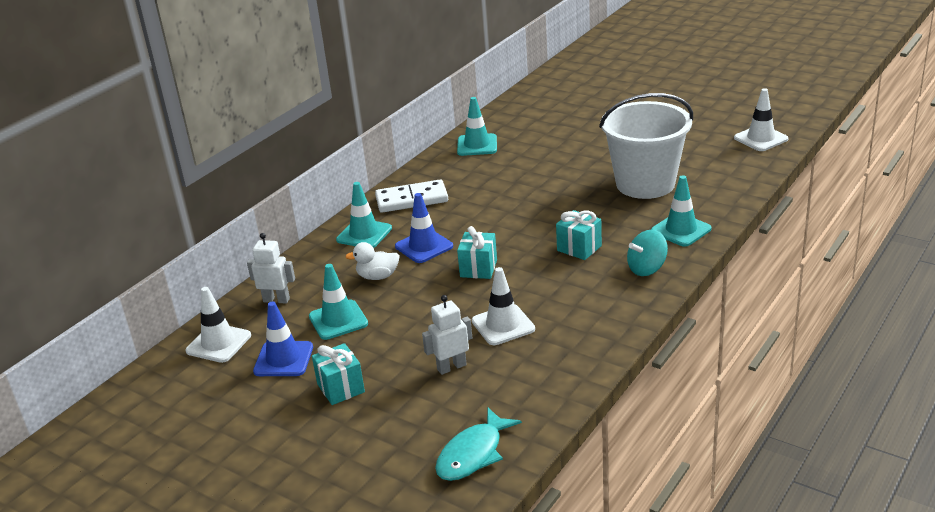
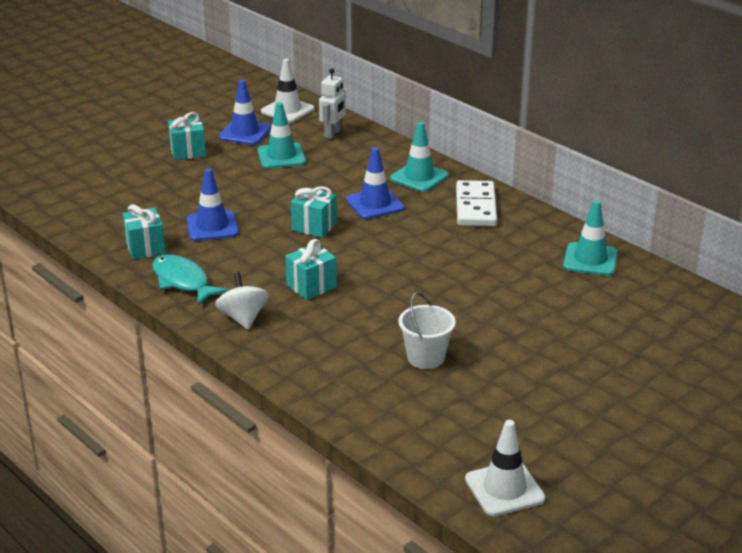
camera: 100 degrees right, 0 degrees up
white duck [345,242,400,280] -> none
white robot [422,295,472,375] -> none
turquoise fish [435,408,522,481] -> turquoise fish moved to [152,254,229,305]
white traffic cone [472,267,535,345] -> blue traffic cone [187,168,239,241]
white bucket [599,93,693,199] -> white bucket [398,293,456,369], size x0.49
turquoise spinning top [627,230,668,276] -> white spinning top [215,272,269,330]
turquoise traffic cone [651,175,711,247] -> none
none -> turquoise gift [123,204,165,259]

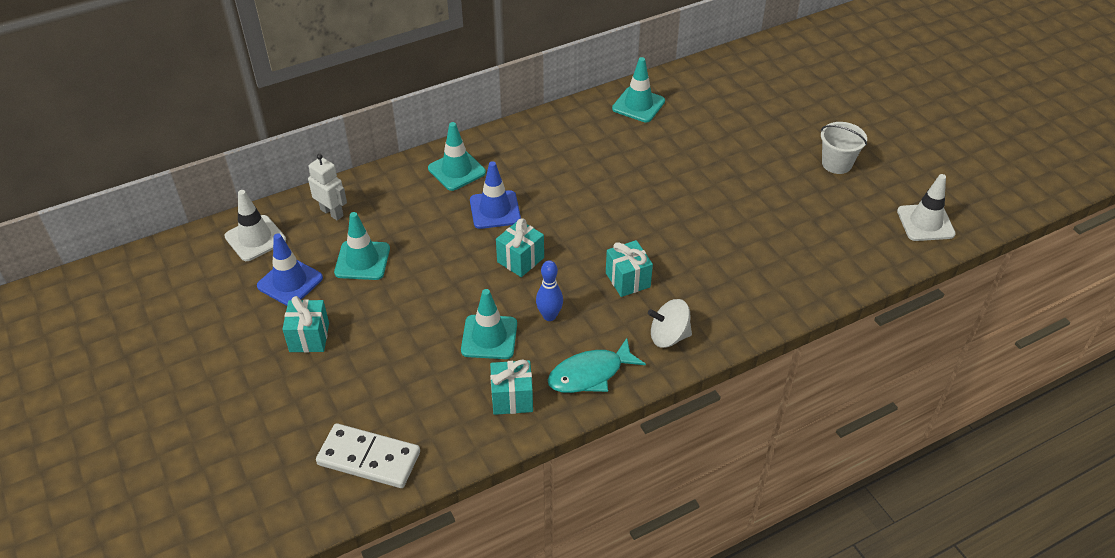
camera: 75 degrees left, 15 degrees up
blue traffic cone [187,168,239,241] -> turquoise traffic cone [461,289,517,359]
white bucket [398,293,456,369] -> white bucket moved to [821,122,867,174]
white domino [456,180,497,226] -> white domino moved to [316,423,420,488]
none -> blue bowling pin [536,260,563,321]

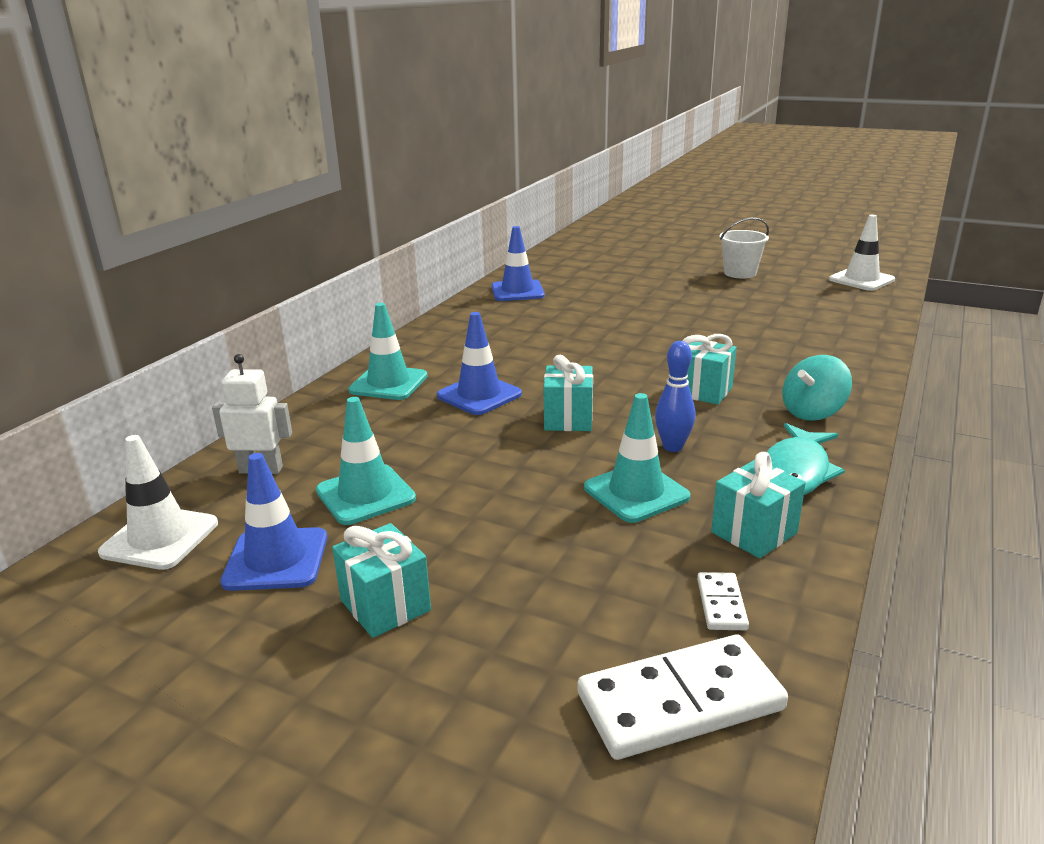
camera: 35 degrees left, 20 degrees down
turquoise traffic cone [612,57,665,122] -> blue traffic cone [492,226,545,301]
white spinning top [648,299,692,348] -> turquoise spinning top [782,355,852,421]
none -> white domino [697,572,749,630]

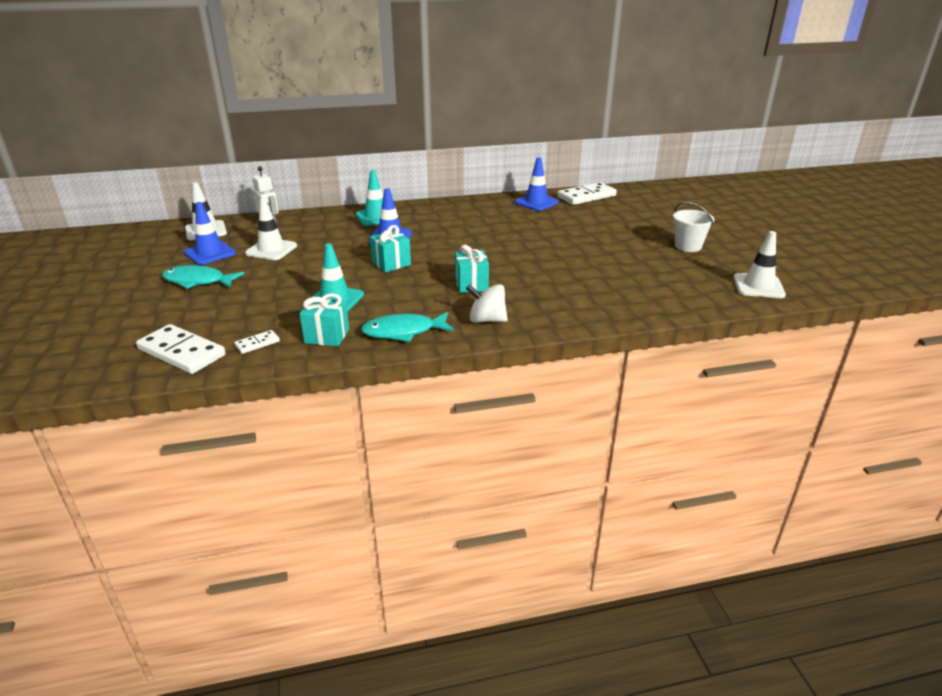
camera: 50 degrees right, 5 degrees up
turquoise traffic cone [316,397,416,525] -> white traffic cone [245,199,297,260]
turquoise gift [332,523,431,638] -> turquoise fish [162,265,244,289]
blue bowling pin [655,341,695,452] -> none
turquoise spinning top [782,355,852,421] -> white spinning top [466,284,508,323]
none -> white domino [558,182,617,205]

